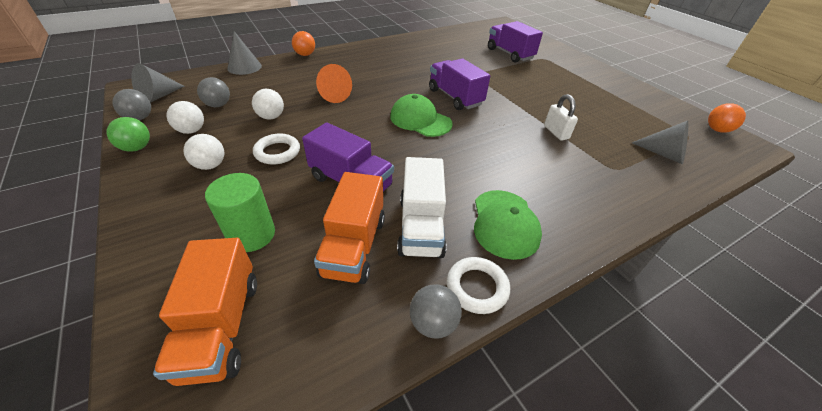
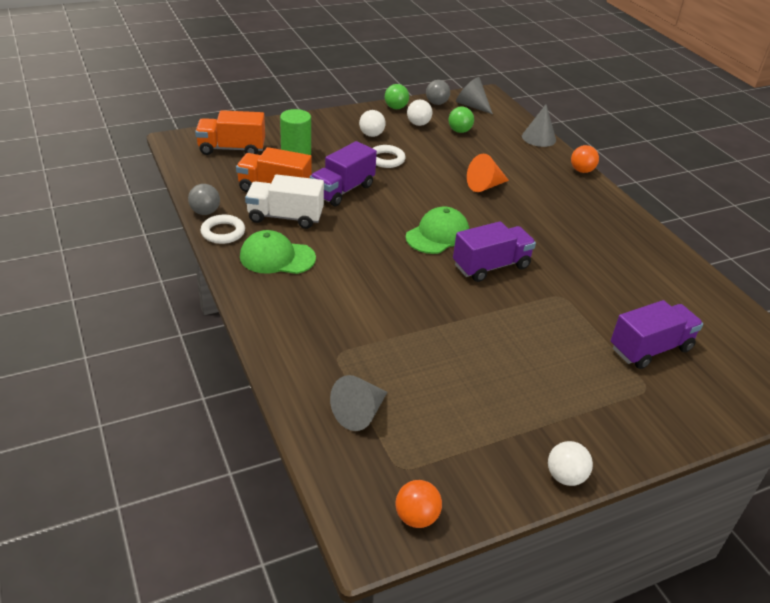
camera: 95 degrees right, 5 degrees down
grey ball [197,77,230,107] -> green ball [448,107,474,133]
white ball [252,89,284,120] -> white ball moved to [548,441,593,486]
white padlock [544,94,578,141] -> none

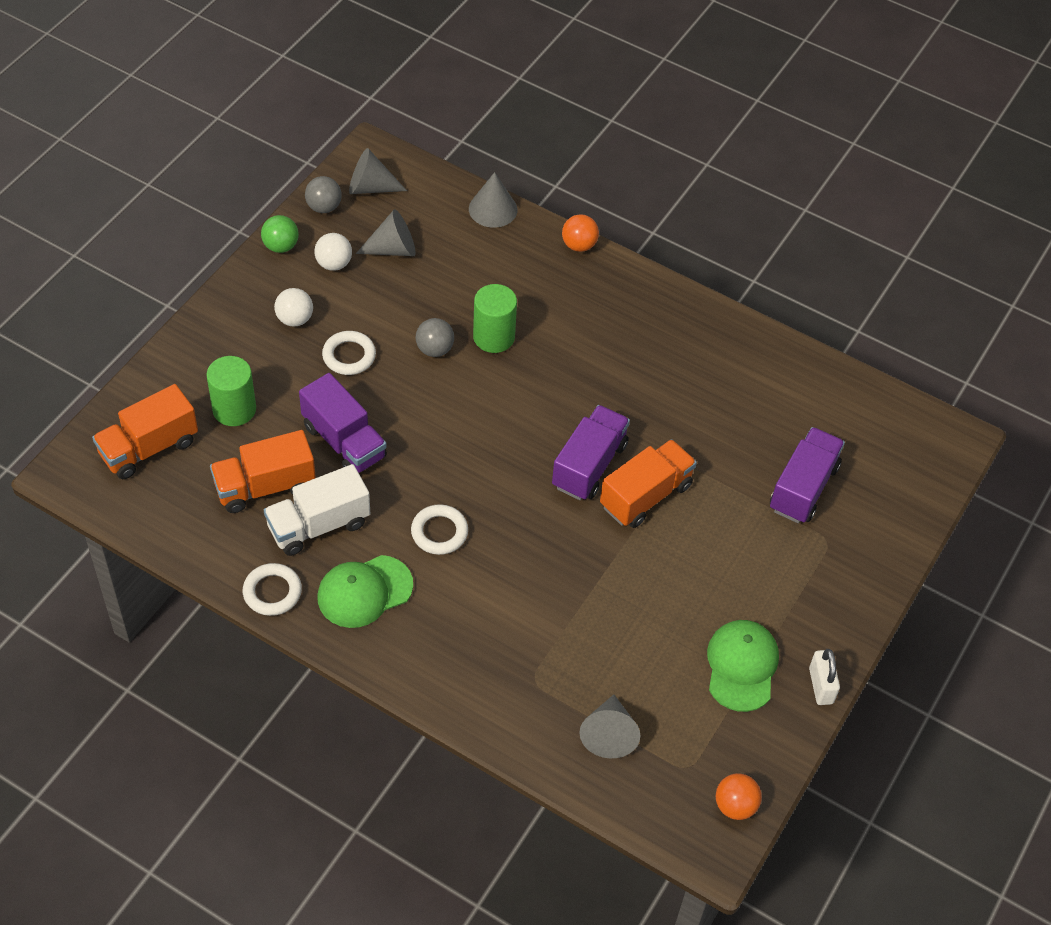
camera: 35 degrees left, 15 degrees up
grey ball [188,184,220,215] -> grey ball moved to [415,318,454,357]
purple truck [310,141,377,206] -> purple truck turned 45 degrees counterclockwise [299,373,387,473]
green cap [406,206,469,254] -> green cap moved to [707,620,779,712]
green ball [448,107,474,133] -> grey cone [356,209,416,256]
orange cone [467,154,509,192] -> green cylinder [473,284,517,353]
white ball [548,441,593,486] -> white padlock [809,649,840,705]
none -> white ring [411,504,468,555]
none -> orange truck [600,439,697,528]

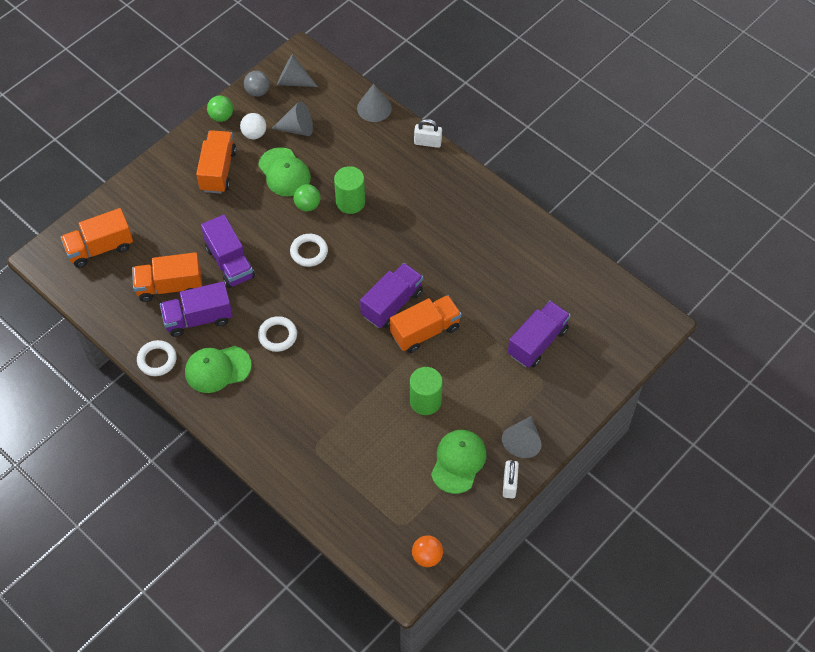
camera: 15 degrees right, 5 degrees up
green cylinder [206,356,256,426] -> green cylinder moved to [410,367,443,415]
white truck [264,464,370,556] -> purple truck [160,282,233,337]
white ball [274,288,313,327] -> orange truck [196,130,236,193]
white ring [322,331,376,375] -> white ring moved to [290,234,328,267]
grey ball [415,318,454,357] -> green ball [293,184,320,211]
orange ball [562,214,599,252] -> white padlock [414,119,442,148]
grey cone [579,694,640,758] -> grey cone moved to [502,416,541,458]
none -> green cap [258,147,311,196]

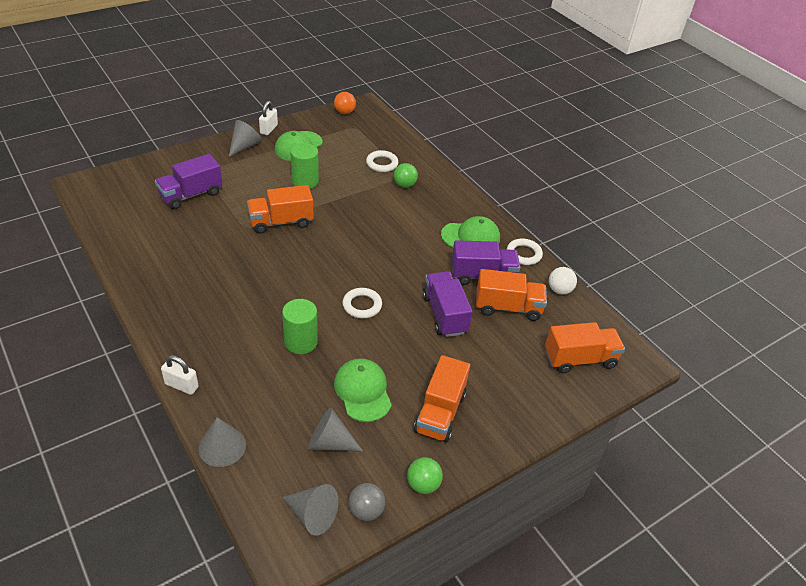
camera: 170 degrees left, 15 degrees down
white ball [240,113,266,139] -> white ball moved to [549,267,577,295]
white ring [258,316,297,352] -> white ring moved to [366,150,398,172]
green ball [293,184,320,211] -> green ball moved to [394,163,418,188]
purple truck [360,263,423,328] -> none

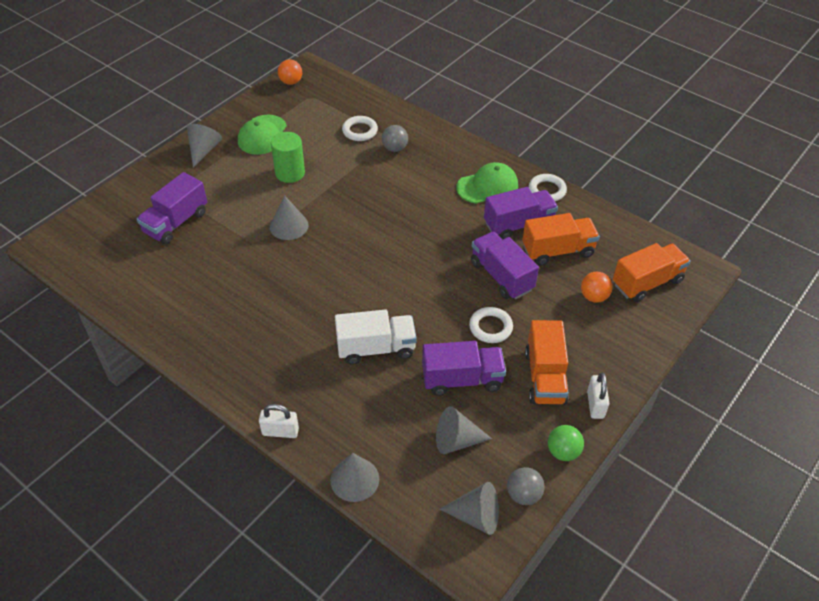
camera: 15 degrees left, 5 degrees up
orange truck [247,185,314,234] -> grey cone [270,196,308,240]
white padlock [259,101,278,135] -> white padlock moved to [587,373,609,419]
green cylinder [282,299,318,354] -> white truck [335,309,417,364]
green cap [334,358,392,422] -> purple truck [422,341,506,396]
white ring [342,288,382,318] -> white ring moved to [469,307,513,343]
green ball [394,163,418,188] -> grey ball [382,125,408,152]
white ball [549,267,577,295] -> none
none -> orange ball [581,272,613,303]

